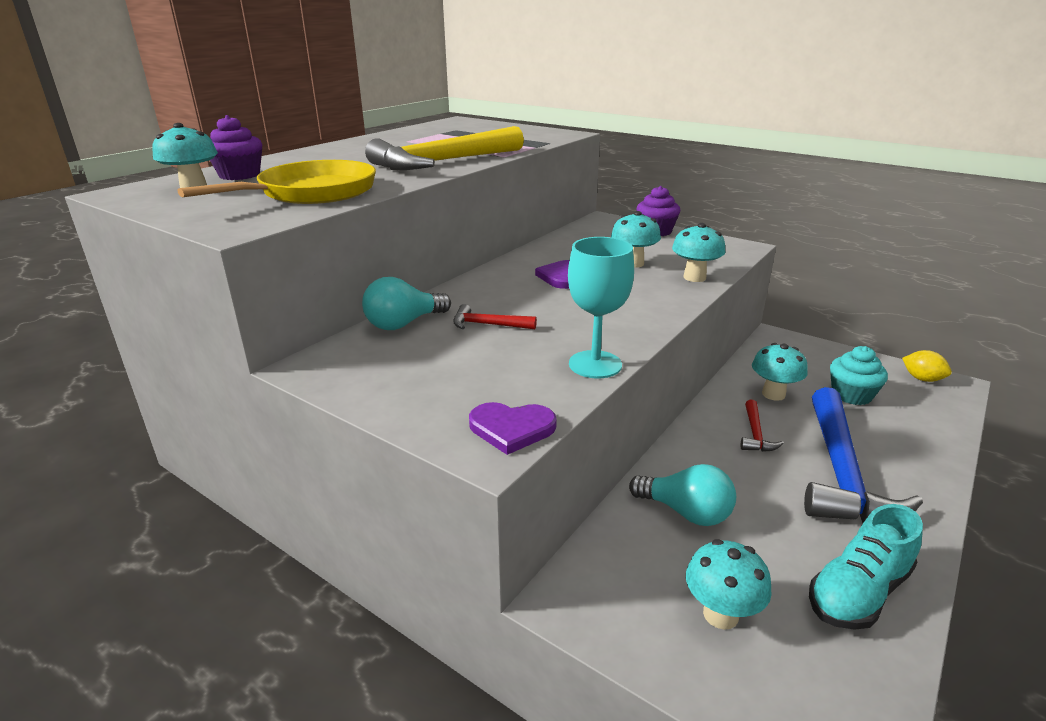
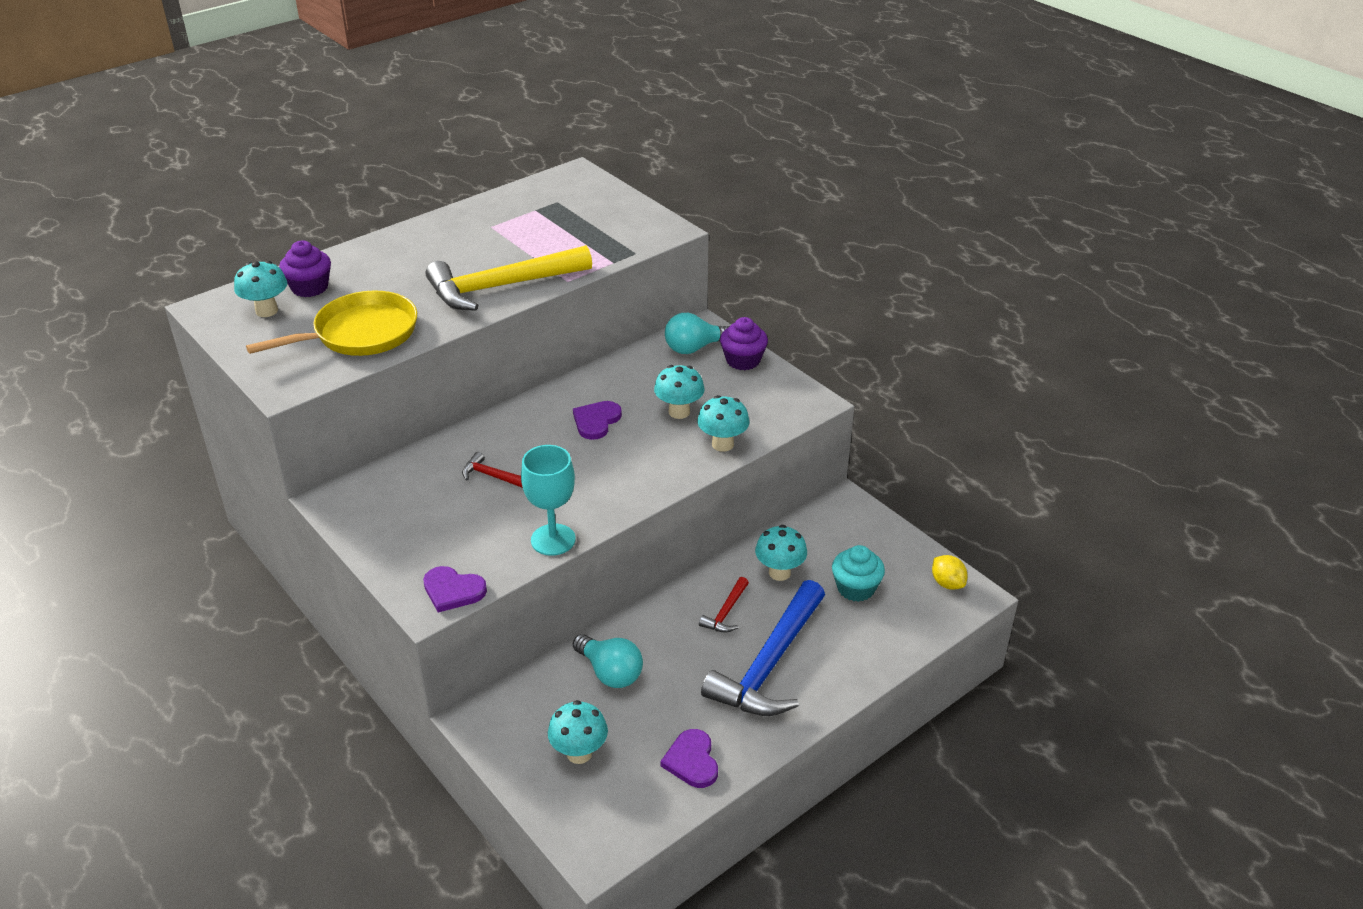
camera: 15 degrees right, 10 degrees up
turquoise light bulb [362,277,451,330] -> turquoise light bulb moved to [665,313,729,354]
turquoise shoe [809,504,923,630] -> purple heart [660,729,718,788]

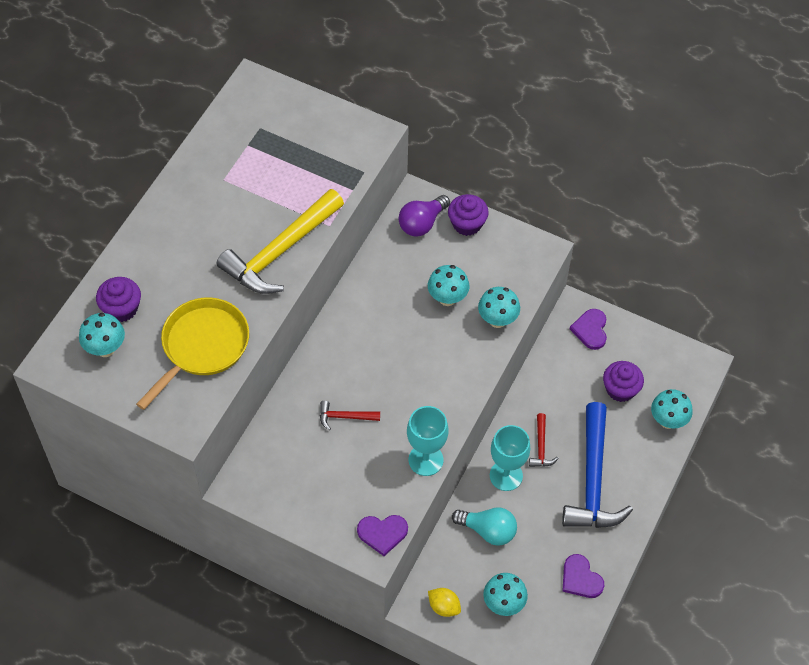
camera: 25 degrees left, 20 degrees up
purple heart [573,401,622,440] -> purple heart moved to [570,309,607,350]
turquoise light bulb [665,313,729,354] -> purple light bulb [399,195,450,237]
turquoise mushroom [755,525,807,581] -> turquoise mushroom moved to [651,389,693,429]
turquoise cupcake [832,545,885,602] -> purple cupcake [603,361,644,402]
yellow lemon [932,555,968,590] -> yellow lemon moved to [428,588,461,617]
none -> turquoise goblet [490,425,530,491]

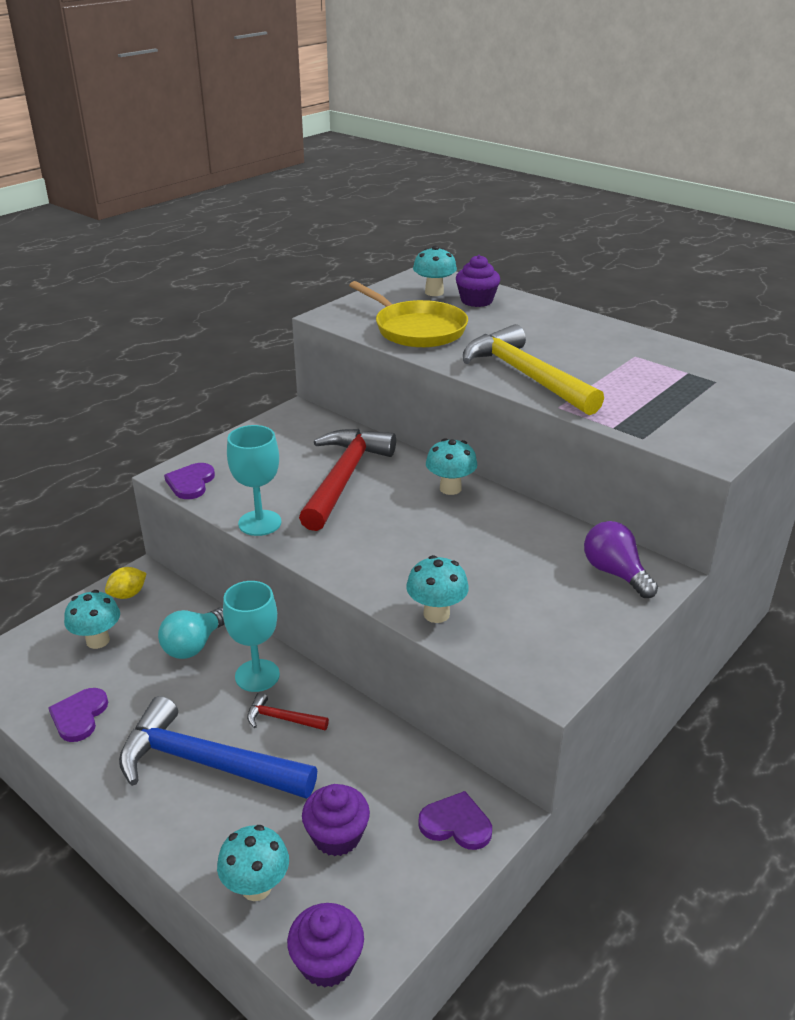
camera: 105 degrees right, 25 degrees down
red hammer [320,401,380,430] -> red hammer [299,429,396,531], size x2.31
turquoise mushroom [428,265,469,306] -> turquoise mushroom moved to [426,438,477,495]
purple cupcake [448,194,489,236] -> purple cupcake moved to [287,903,364,988]
purple heart [562,554,604,598] -> purple heart turned 60 degrees counterclockwise [48,688,108,742]

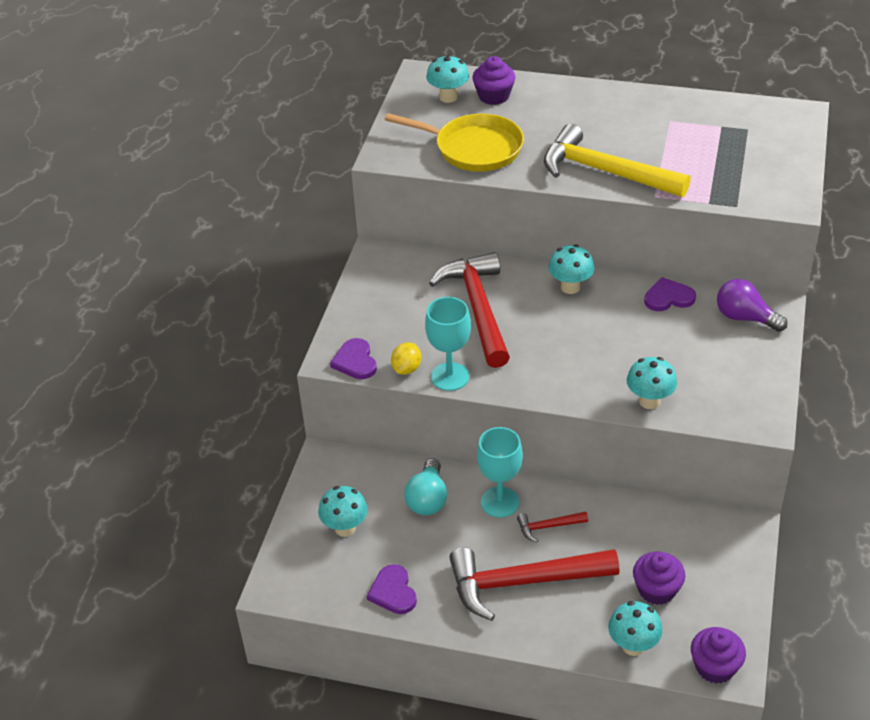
camera: 25 degrees left, 10 degrees up
yellow lemon [105,567,147,599] -> yellow lemon moved to [391,342,421,375]
blue hammer [119,696,317,799] -> red hammer [449,547,619,621]
purple heart [418,791,492,850] -> purple heart moved to [644,277,696,311]

